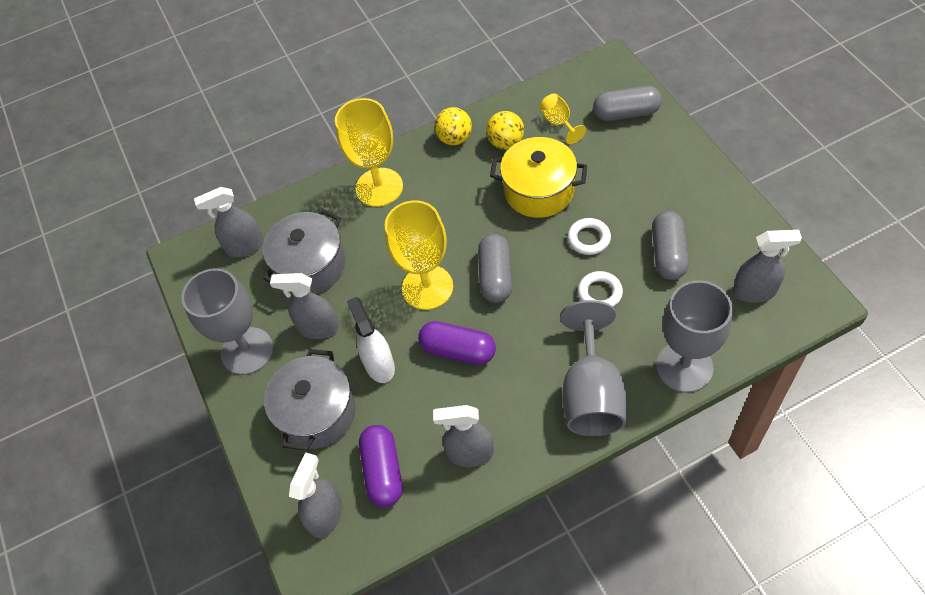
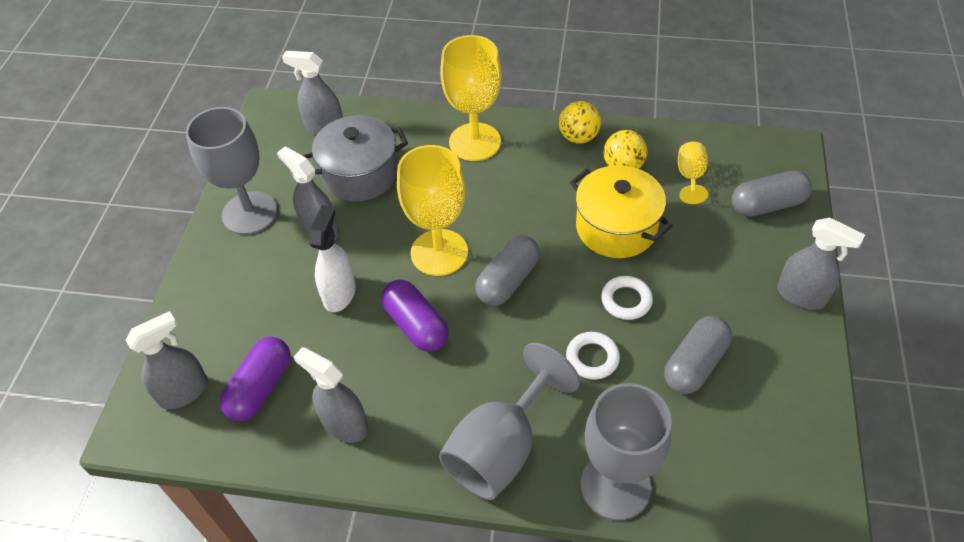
camera: 30 degrees right, 5 degrees down
grey pot [264,349,355,451] -> none
grey capsule [593,86,662,121] -> grey capsule turned 45 degrees counterclockwise [732,171,812,217]
grey spray bottle [733,230,802,303] -> grey spray bottle moved to [777,218,865,310]

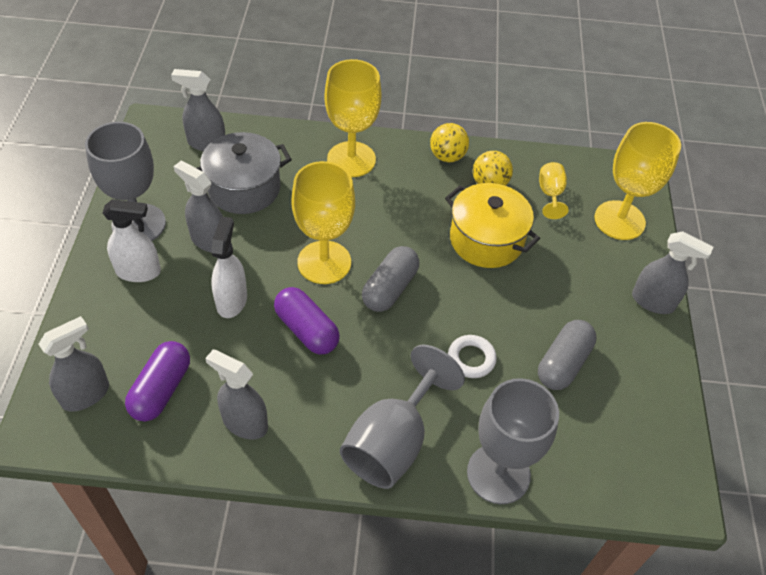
camera: 10 degrees left, 0 degrees up
white ring [601,276,653,320] -> none
grey capsule [732,171,812,217] -> yellow goblet [594,122,681,240]
none -> white spray bottle [103,199,161,282]

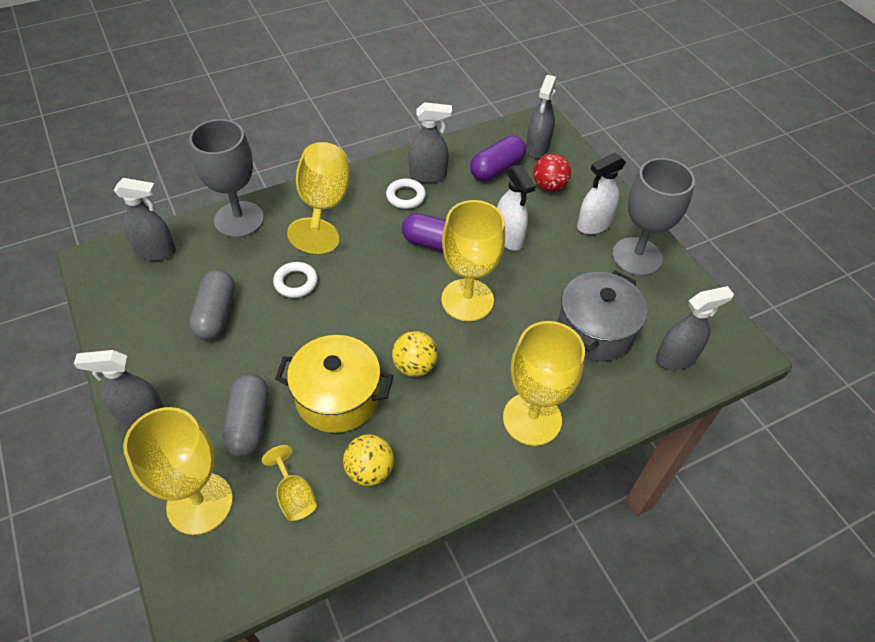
camera: 150 degrees right, 0 degrees up
purple capsule [125,341,190,422] -> purple capsule turned 60 degrees clockwise [470,136,526,181]
grey spray bottle [174,161,223,252] -> grey spray bottle moved to [114,178,176,261]
grey goblet [340,345,465,489] -> yellow goblet [287,142,349,254]
grey capsule [362,246,419,312] -> grey capsule moved to [223,374,268,457]
yellow ball [430,123,469,162] -> yellow ball moved to [392,331,438,377]
none -> white ring [386,179,426,209]
none -> red ball [533,154,571,192]

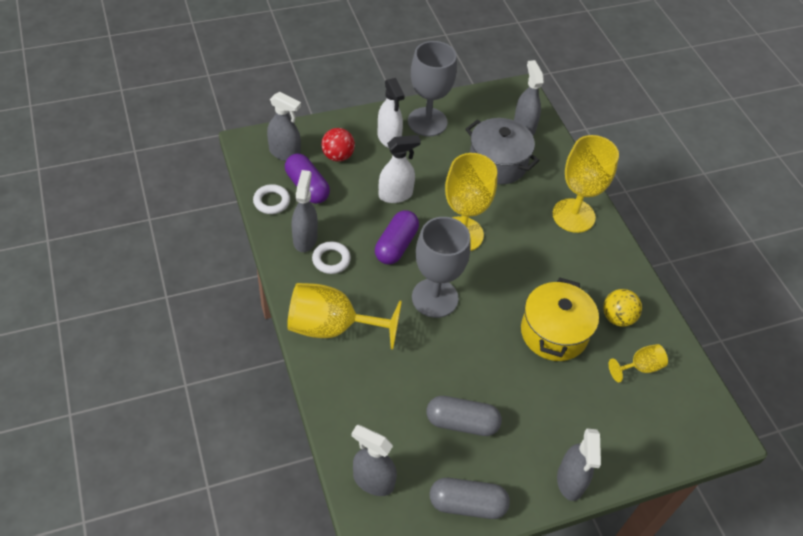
camera: 85 degrees left, 0 degrees up
grey spray bottle [114,178,176,261] -> grey spray bottle turned 75 degrees counterclockwise [351,425,397,496]
yellow goblet [123,407,233,535] -> none
grey goblet [189,119,264,238] -> grey goblet moved to [412,217,471,318]
grey capsule [223,374,268,457] -> grey capsule moved to [430,478,510,519]
white ring [273,262,318,298] -> white ring moved to [253,184,290,214]
yellow ball [392,331,438,377] -> none

